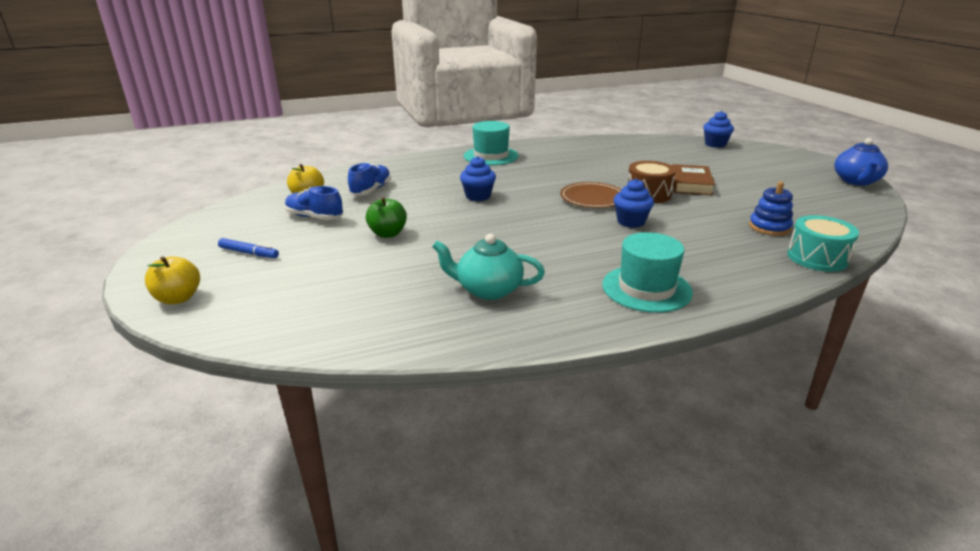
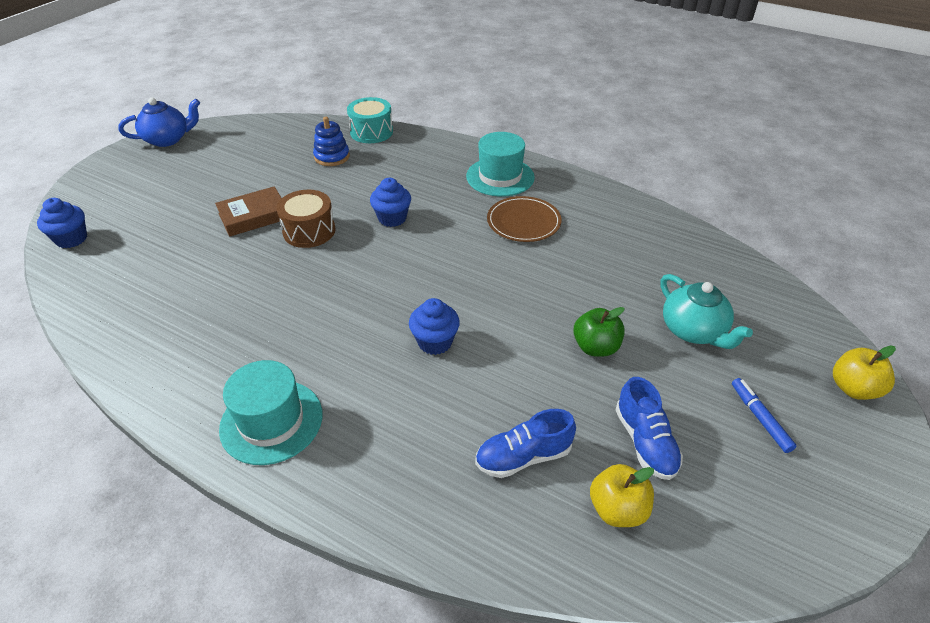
camera: 130 degrees left, 15 degrees up
turquoise teapot [432,234,545,300] -> turquoise teapot moved to [660,274,753,349]
brown plate [560,182,621,208] -> brown plate moved to [487,196,562,242]

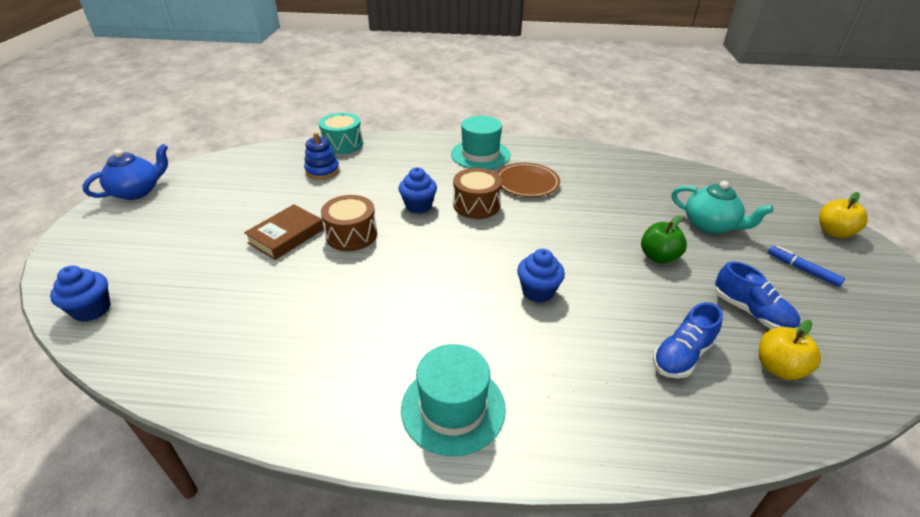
camera: 25 degrees left, 5 degrees down
none -> brown drum [453,168,502,219]

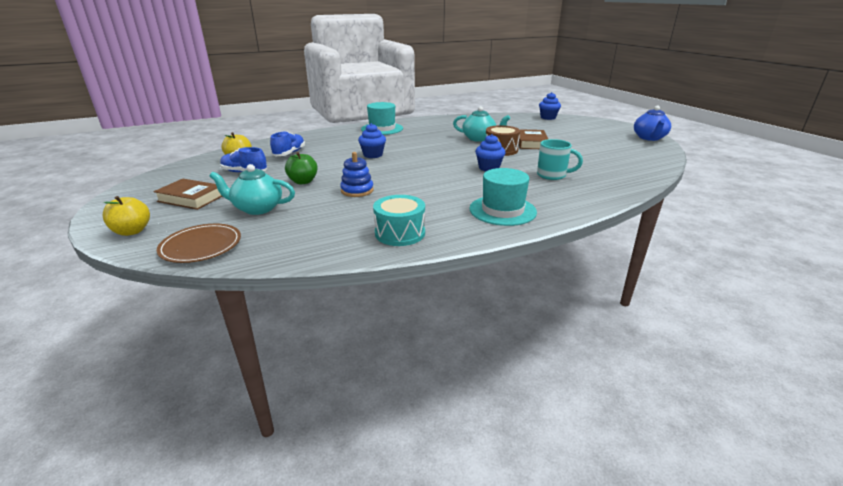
camera: 150 degrees right, 10 degrees down
blue stacking toy [304,132,340,179] -> blue stacking toy moved to [340,152,374,197]
turquoise drum [319,113,363,154] -> turquoise drum moved to [373,195,425,246]
brown drum [453,168,502,219] -> none
brown plate [497,163,560,197] -> brown plate moved to [157,224,241,263]
blue marker [768,246,845,287] -> brown book [154,179,222,210]
none -> turquoise teapot [453,106,510,142]
none -> turquoise mug [537,139,583,180]

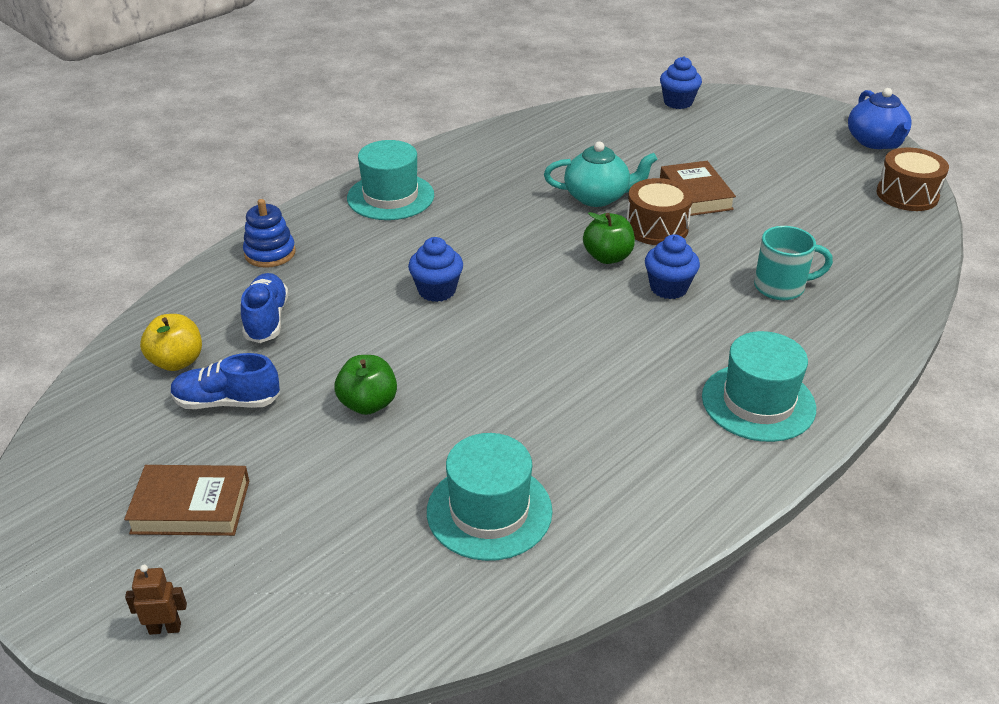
camera: 20 degrees left, 10 degrees up
yellow apple [102,196,150,236] -> brown robot [125,565,187,635]
brown plate [157,224,241,263] -> none
turquoise teapot [209,164,295,215] -> none
blue stacking toy [340,152,374,197] -> blue stacking toy moved to [243,199,295,268]
turquoise drum [373,195,425,246] -> none
none -> turquoise hat [427,433,553,561]
none -> green apple [583,212,635,264]
none -> brown drum [877,147,949,211]

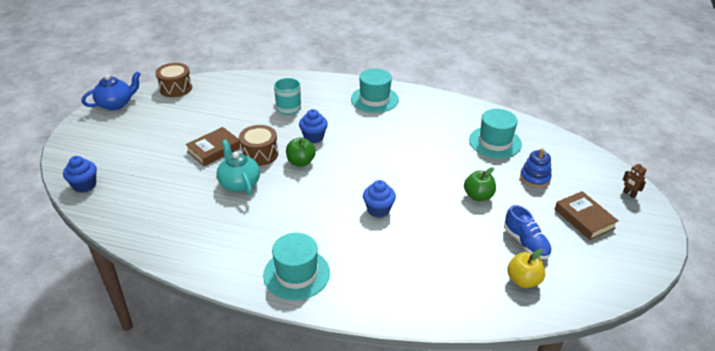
camera: 120 degrees left, 0 degrees up
blue shoe [241,273,289,343] -> none
blue stacking toy [243,199,295,268] -> blue stacking toy moved to [520,148,552,188]

